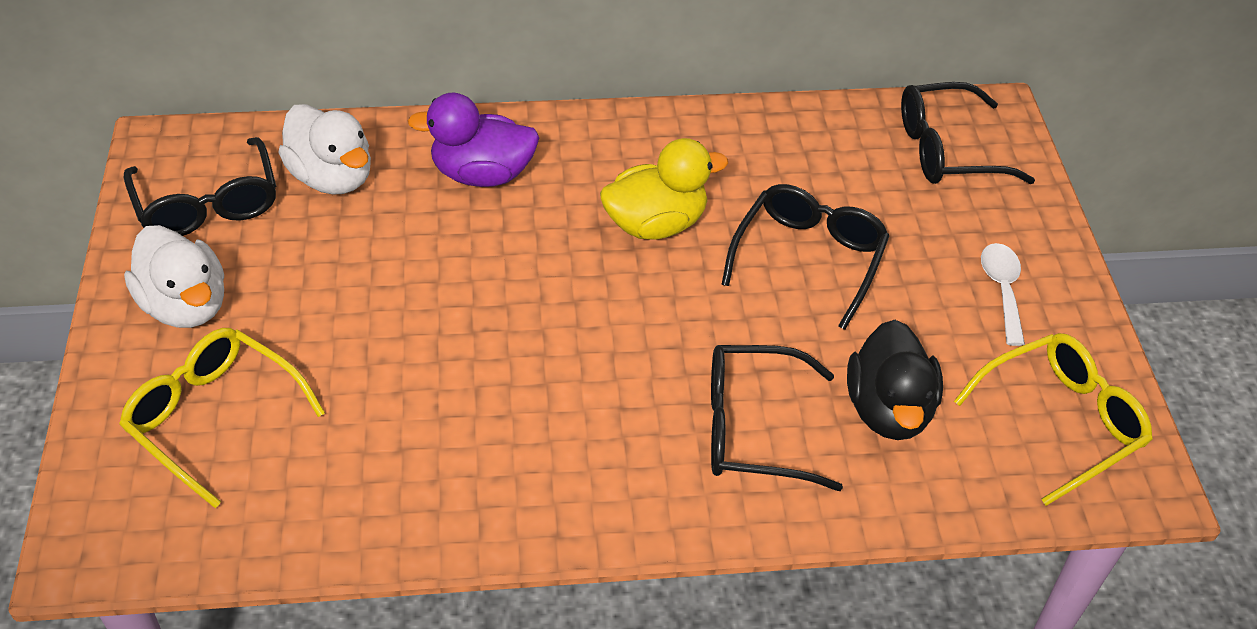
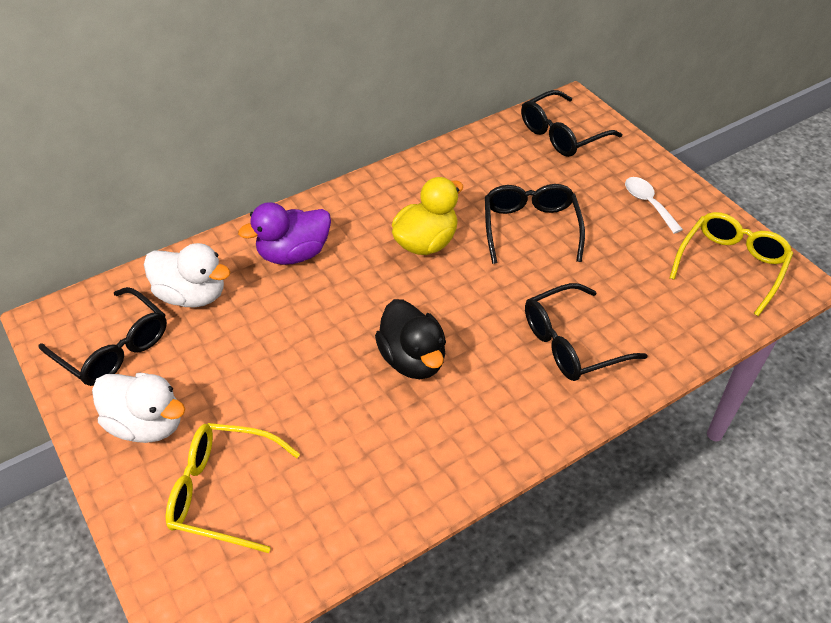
camera: 25 degrees left, 0 degrees up
black duck [847,320,943,440] -> black duck moved to [375,299,446,379]

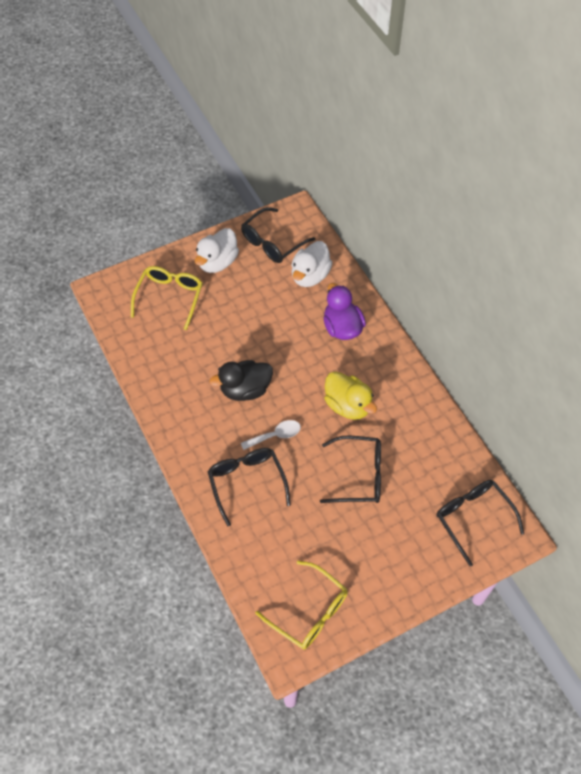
camera: 95 degrees right, 10 degrees up
white spoon [625,177,683,234] -> white spoon moved to [241,420,301,450]

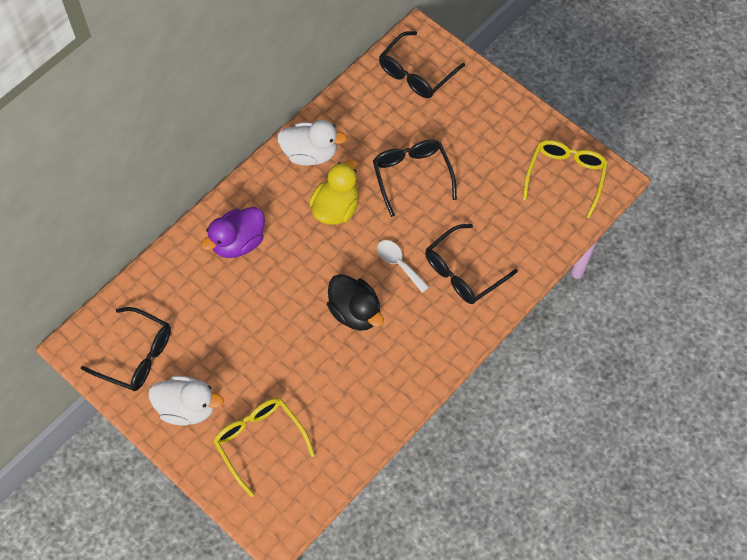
camera: 110 degrees left, 5 degrees up
yellow glasses [131,266,203,330] -> yellow glasses turned 60 degrees clockwise [213,398,315,497]
white duck [291,241,333,287] -> white duck moved to [277,120,347,166]

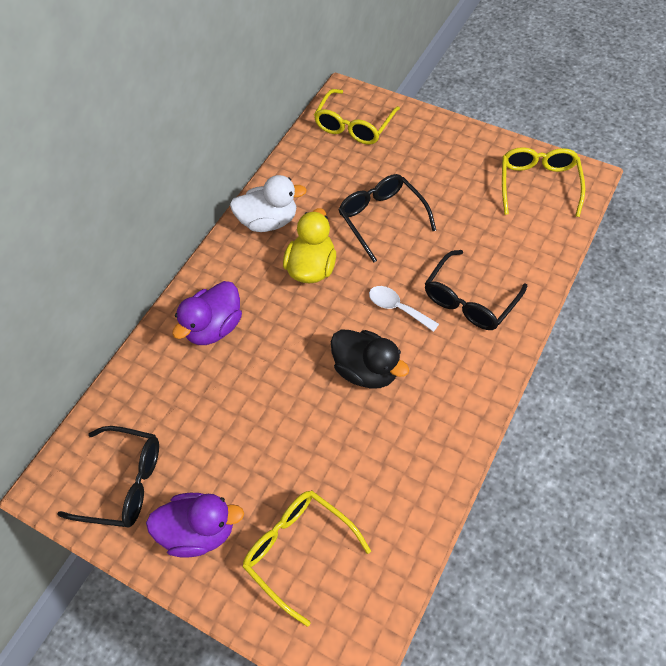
camera: 10 degrees left, 5 degrees down
white duck [149,375,224,426] -> purple duck [146,493,244,558]
black glasses [379,31,465,98] -> yellow glasses [314,89,400,145]

